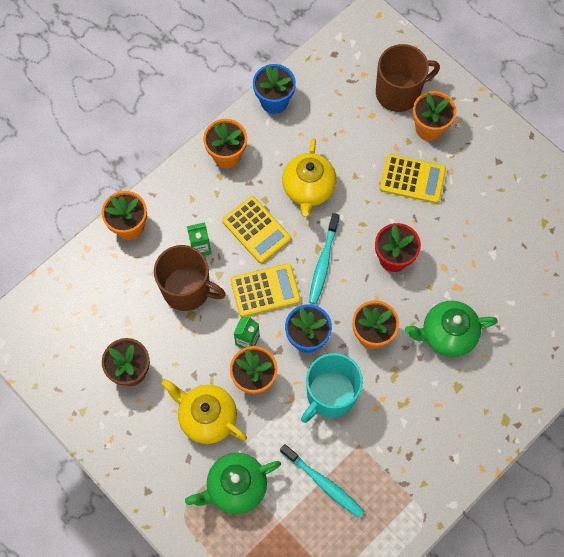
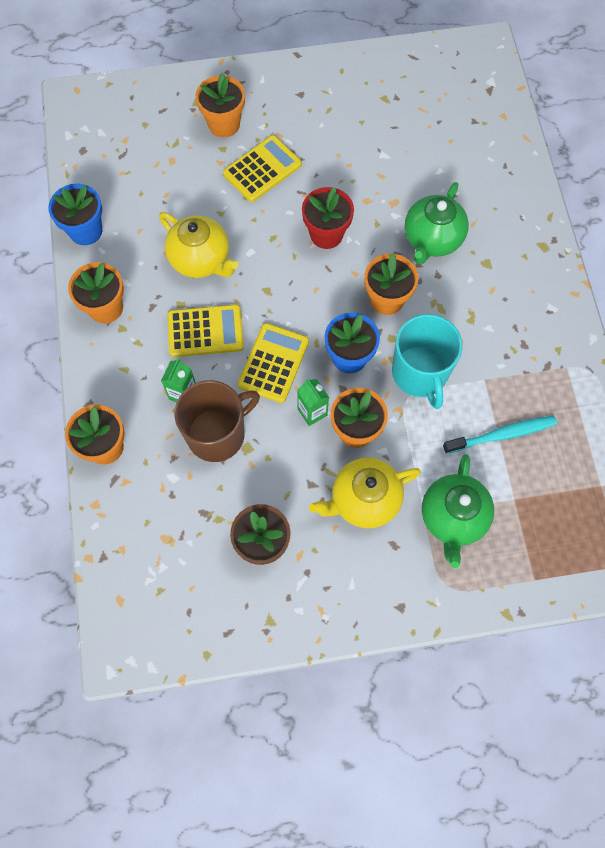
camera: 55 degrees left, 0 degrees up
turquoise toothbrush [309,213,339,304] -> none
brown mug [376,44,440,112] -> none

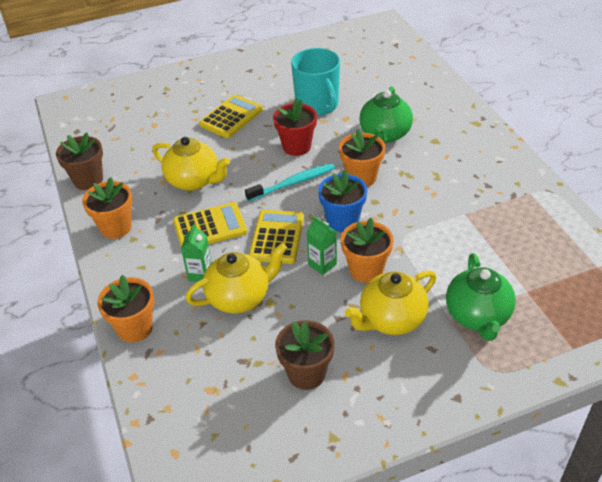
camera: 10 degrees left, 25 degrees down
blue flower pot [48,184,102,245] -> brown flower pot [56,133,103,190]
brown mug [174,380,260,462] -> yellow teapot [186,243,287,314]
orange flower pot [196,73,245,138] -> none
turquoise mug [392,314,463,409] -> turquoise mug moved to [291,48,340,116]
turquoise toothbrush [443,416,557,454] -> turquoise toothbrush moved to [245,163,335,202]

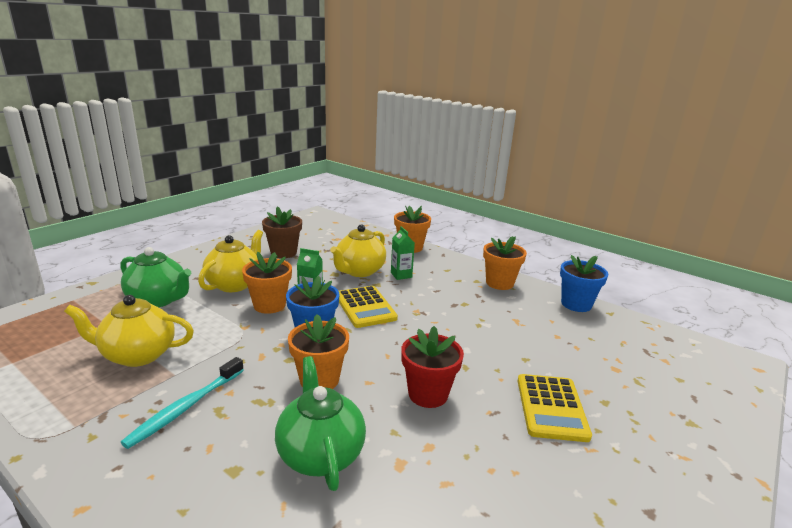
camera: 145 degrees right, 20 degrees down
brown flower pot [56,133,103,190] -> blue flower pot [560,255,608,312]
yellow teapot [153,137,230,191] -> yellow teapot moved to [64,295,194,367]
yellow calculator [173,202,247,247] -> none
turquoise toothbrush [245,163,335,202] -> turquoise toothbrush moved to [121,357,244,449]
turquoise mug [291,48,340,116] -> none
green teapot [446,253,516,341] -> green teapot turned 150 degrees clockwise [120,247,191,307]

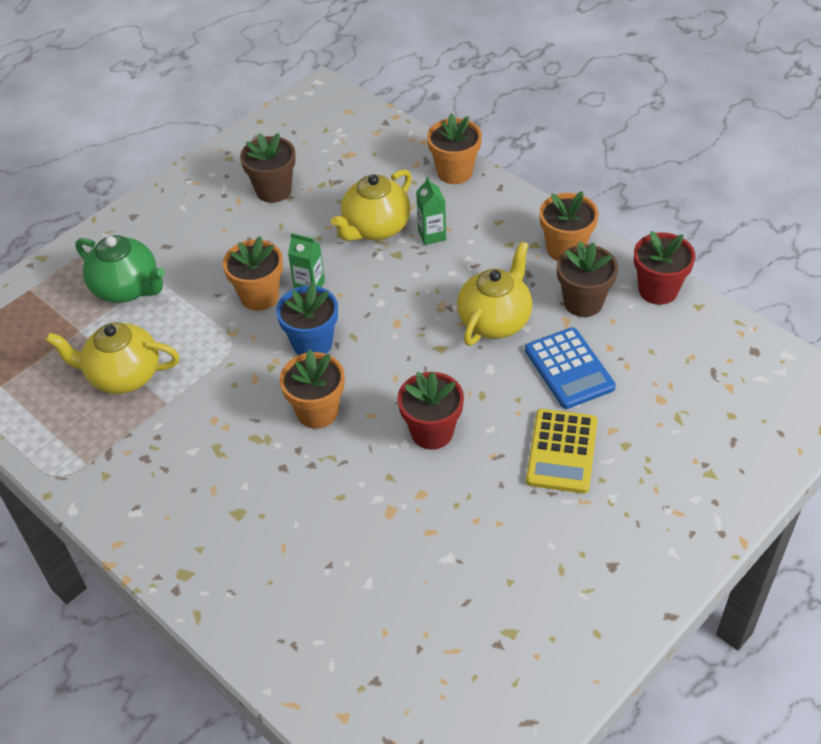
camera: 10 degrees right, 25 degrees up
turquoise toothbrush [121,357,244,449] -> none
yellow teapot [198,230,263,292] -> yellow teapot moved to [457,241,532,346]
green teapot [275,356,366,491] -> none
yellow calculator [339,286,398,328] -> none
blue flower pot [560,255,608,312] -> red flower pot [634,231,695,305]
none -> blue calculator [525,327,616,409]
none -> brown flower pot [557,241,618,317]

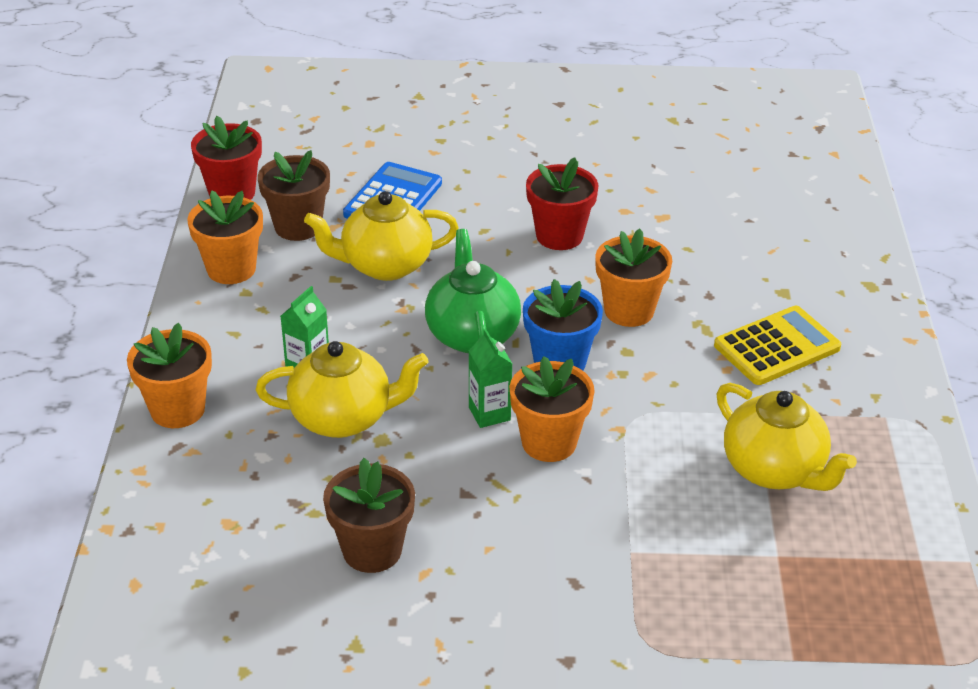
camera: 135 degrees left, 10 degrees down
green teapot [75,235,165,303] -> green teapot moved to [425,229,521,353]
yellow calculator [526,409,598,493] -> yellow calculator moved to [714,306,841,385]

